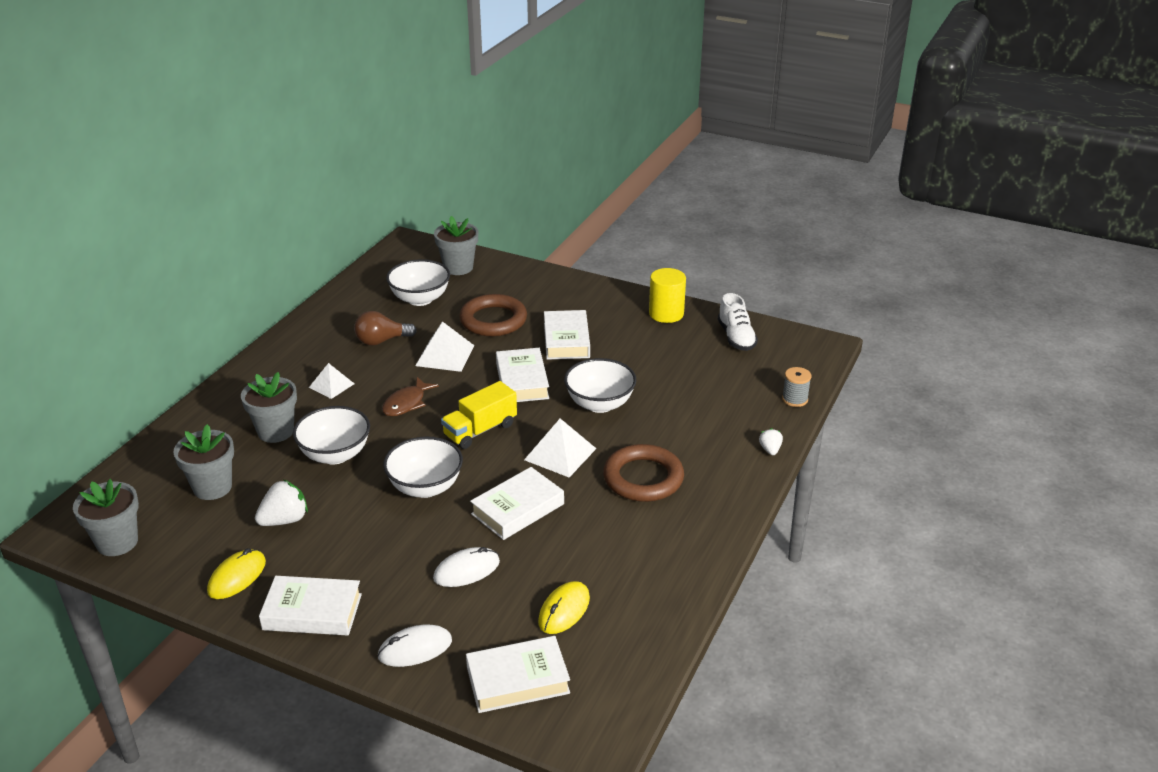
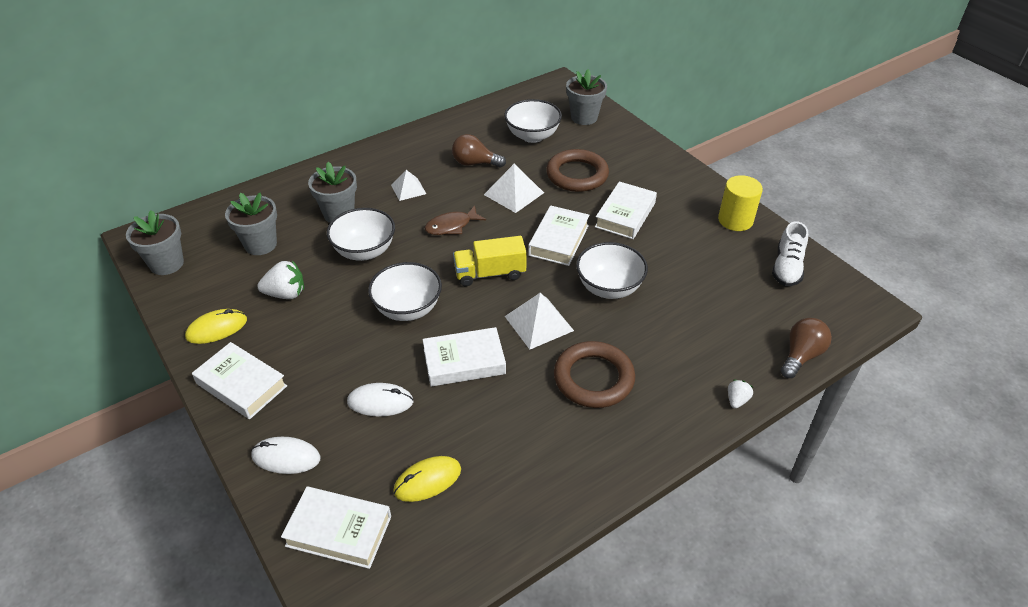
camera: 30 degrees right, 10 degrees up
grey spool [782,367,811,407] -> brown light bulb [781,318,832,378]

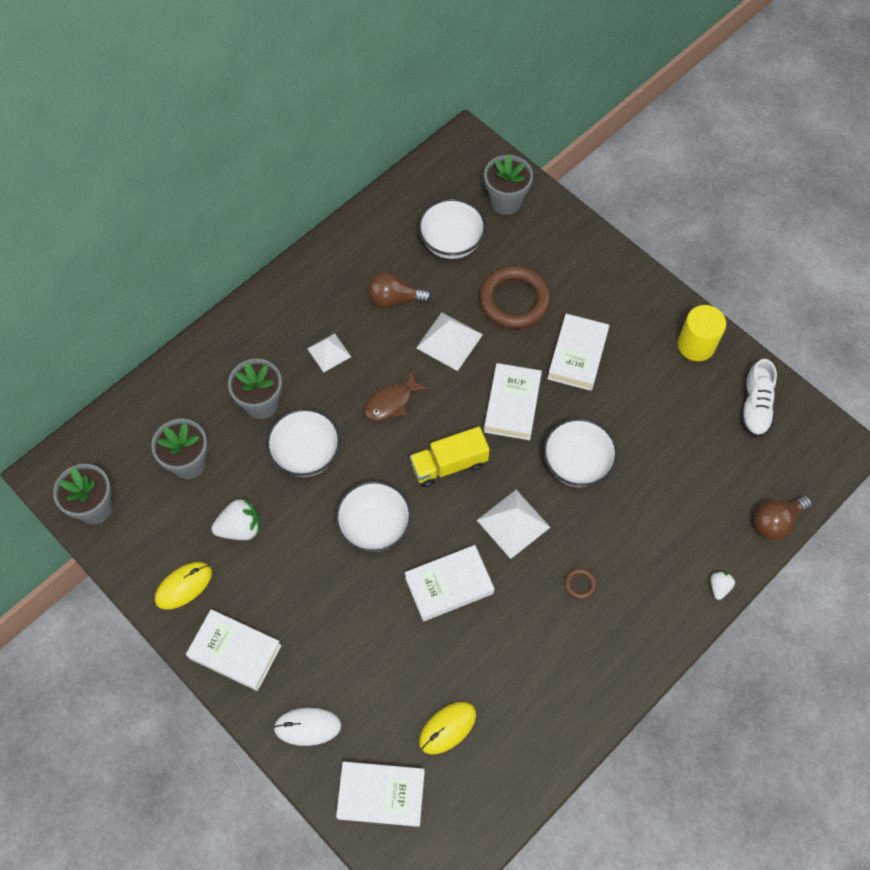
camera: 10 degrees left, 20 degrees up
white mouse [347,383,414,416] -> none
brown ring [554,341,635,408] -> brown ring [564,568,597,599], size x0.40
brown light bulb [781,318,832,378] -> brown light bulb turned 150 degrees counterclockwise [754,496,812,540]

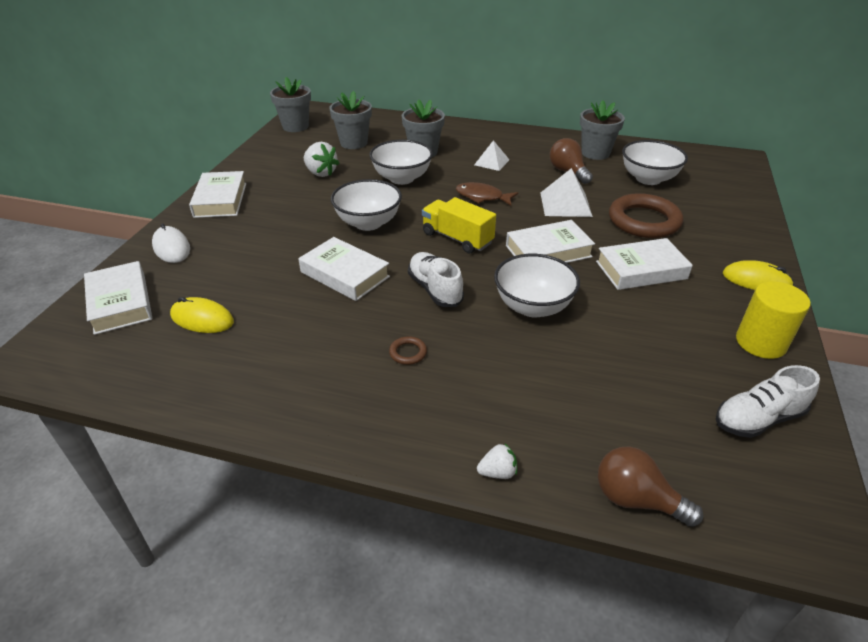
camera: 60 degrees right, 25 degrees down
yellow mouse [155,562,212,610] -> yellow mouse moved to [723,260,794,290]
white pyramid [477,490,550,559] -> white shoe [408,252,464,307]
grey flower pot [484,154,533,215] -> grey flower pot moved to [580,101,625,160]

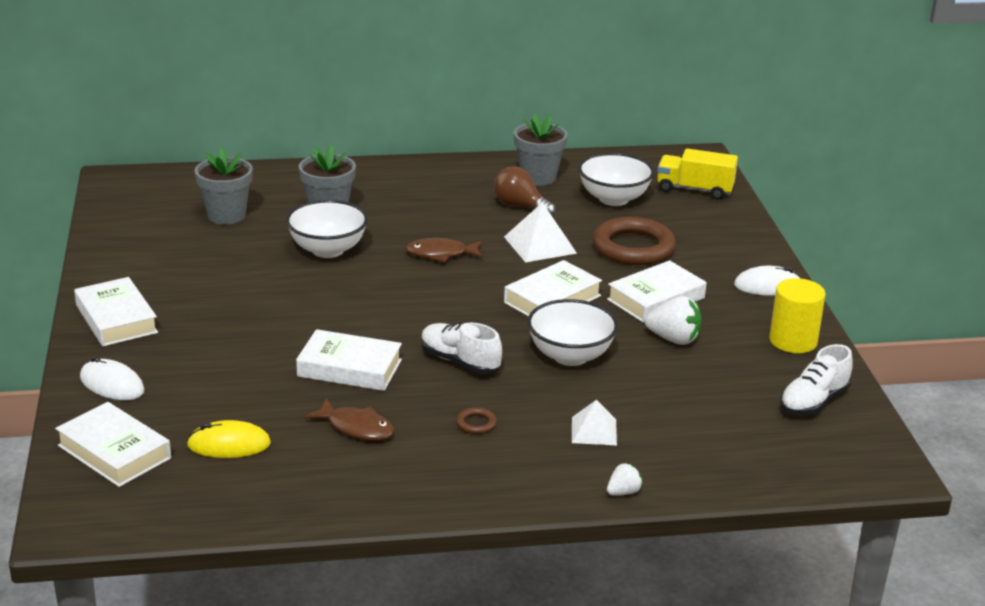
camera: 25 degrees left, 10 degrees down
grey flower pot [270,77,311,132] -> none
white strawberry [304,142,339,177] -> white strawberry moved to [645,296,702,345]
white bowl [331,179,402,231] -> none
yellow truck [422,197,496,254] -> yellow truck moved to [657,149,738,200]
white pyramid [474,140,509,171] -> white pyramid moved to [572,399,617,445]
brown light bulb [598,446,703,527] -> none
yellow mouse [723,260,794,290] -> white mouse [734,266,802,296]
none -> brown fish [304,399,394,441]

